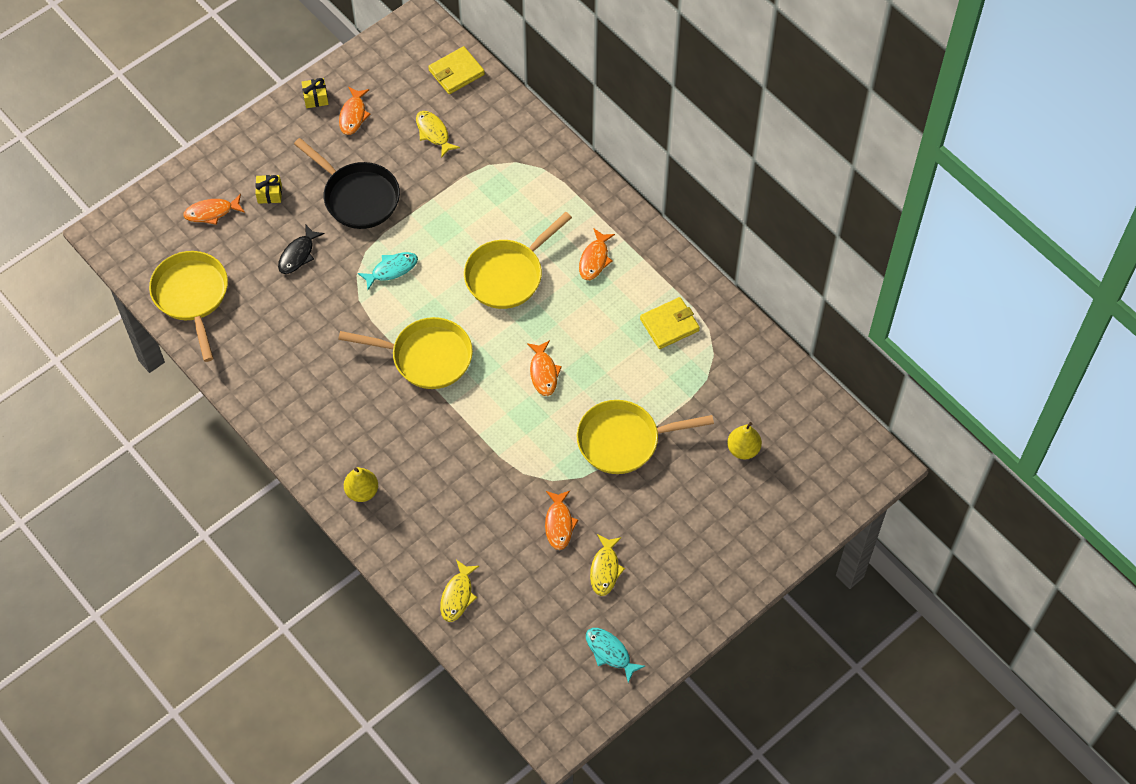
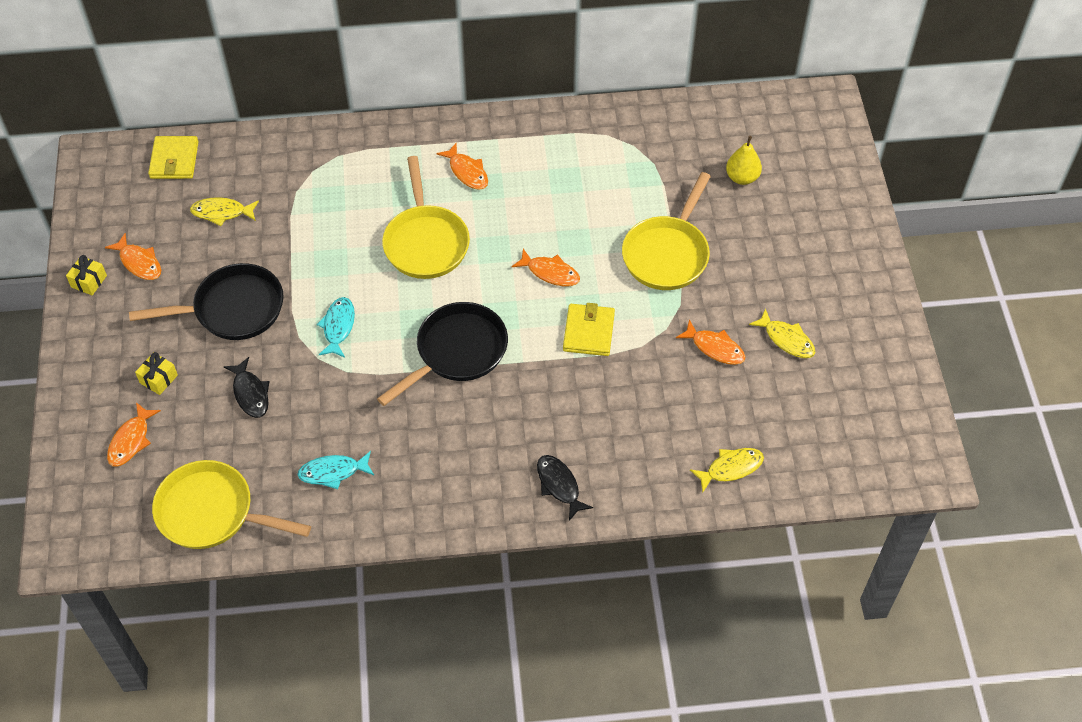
camera: 55 degrees left, 5 degrees down
yellow pan [338,317,473,389] -> black pan [377,302,508,406]
yellow pear [344,467,378,502] -> black fish [537,455,593,521]
yellow fish [440,560,479,622] -> yellow fish turned 75 degrees counterclockwise [690,448,764,492]
turquoise fish [586,628,645,683] -> turquoise fish moved to [297,451,374,489]
yellow wallet [640,297,700,349] -> yellow wallet moved to [563,303,615,356]

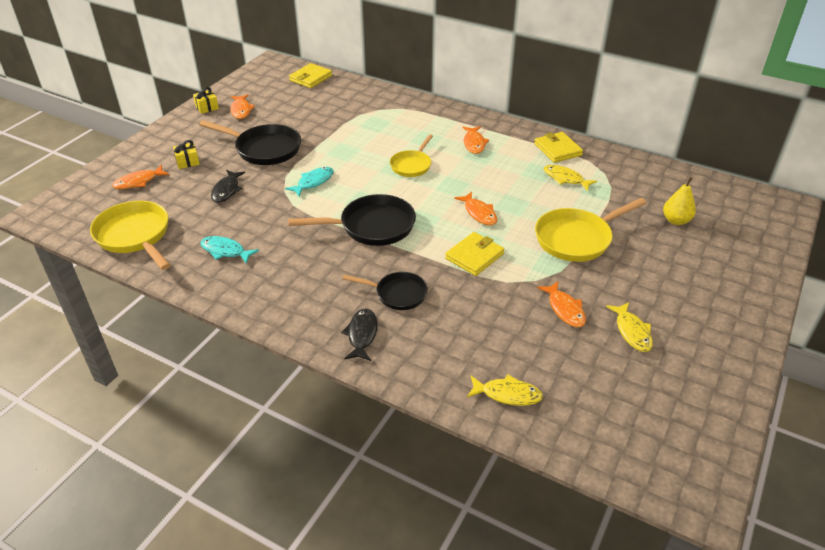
camera: 35 degrees right, 15 degrees down
yellow fish [190,197,259,226] -> yellow fish moved to [544,165,597,191]
yellow pan [382,156,470,279] -> yellow pan [390,134,433,177], size x0.62
none -> black pan [343,272,428,310]
none -> yellow wallet [534,132,583,163]

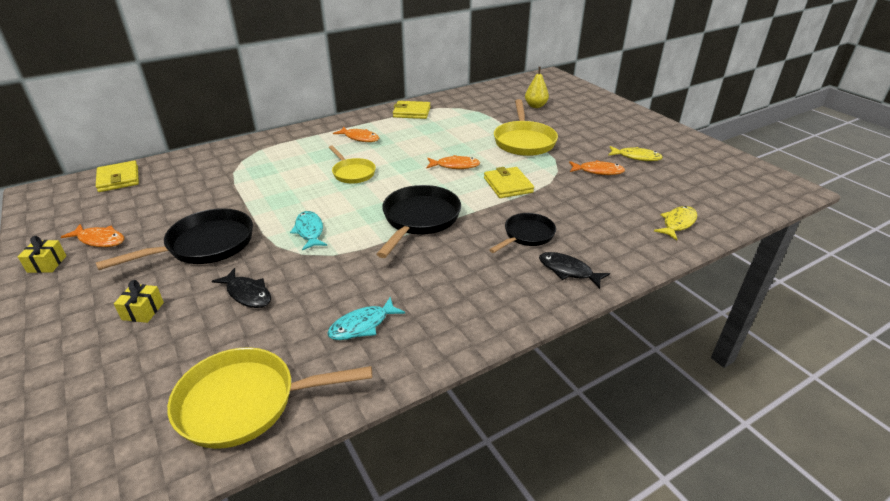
camera: 60 degrees left, 5 degrees down
orange fish [112,165,169,189] -> none
yellow fish [544,165,597,191] -> none

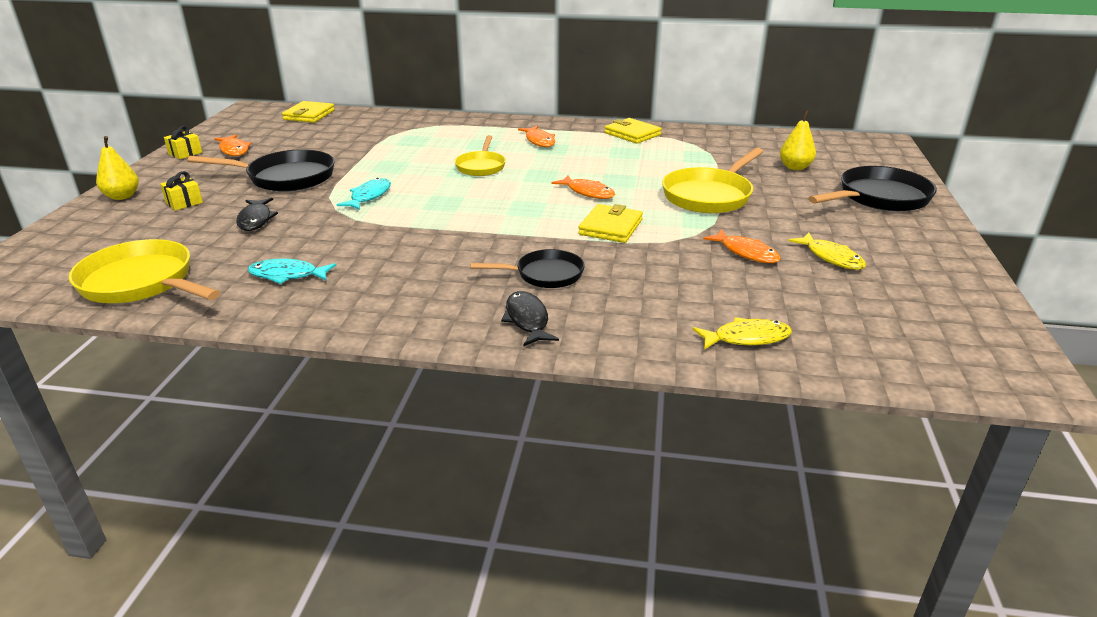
camera: 40 degrees right, 5 degrees down
black pan [376,185,461,258] -> black pan moved to [808,166,937,212]
none -> yellow pear [96,136,139,200]

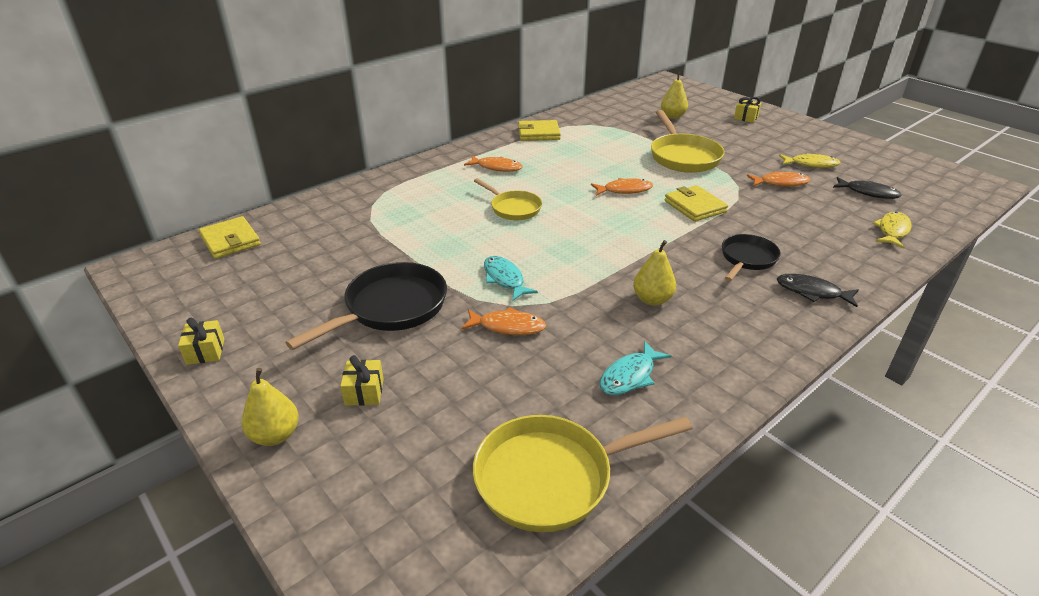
camera: 50 degrees left, 5 degrees up
orange fish [214,134,251,156] -> orange fish moved to [461,307,546,335]
black fish [236,198,278,231] -> black fish moved to [833,177,902,199]
black pan [808,166,937,212] -> yellow gift [734,97,761,123]
none -> yellow pear [633,240,676,306]

